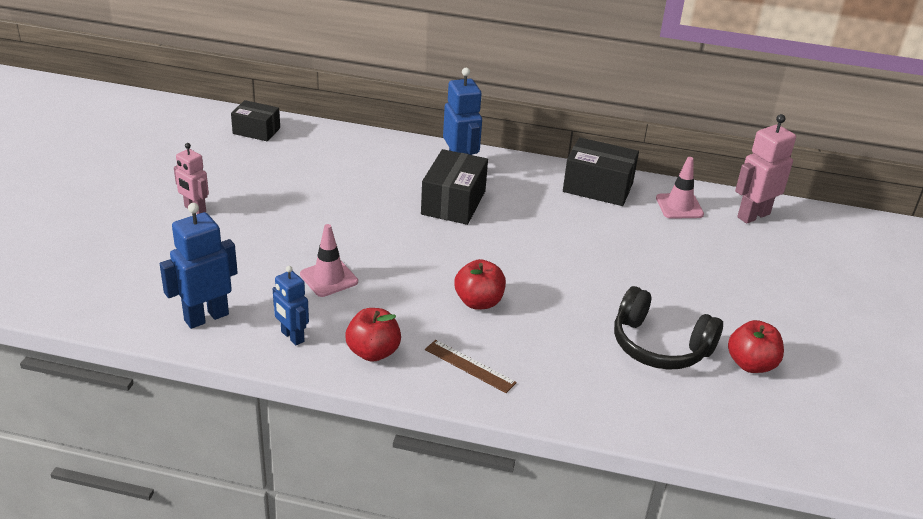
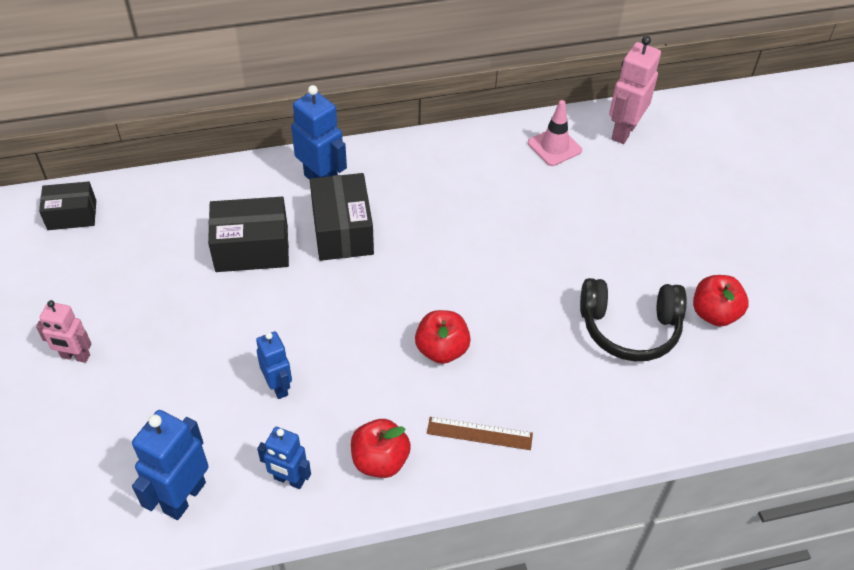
camera: 25 degrees left, 15 degrees up
pink traffic cone [300,224,358,297] -> blue robot [256,331,292,399]
black box [563,137,639,206] -> black box moved to [208,197,289,272]

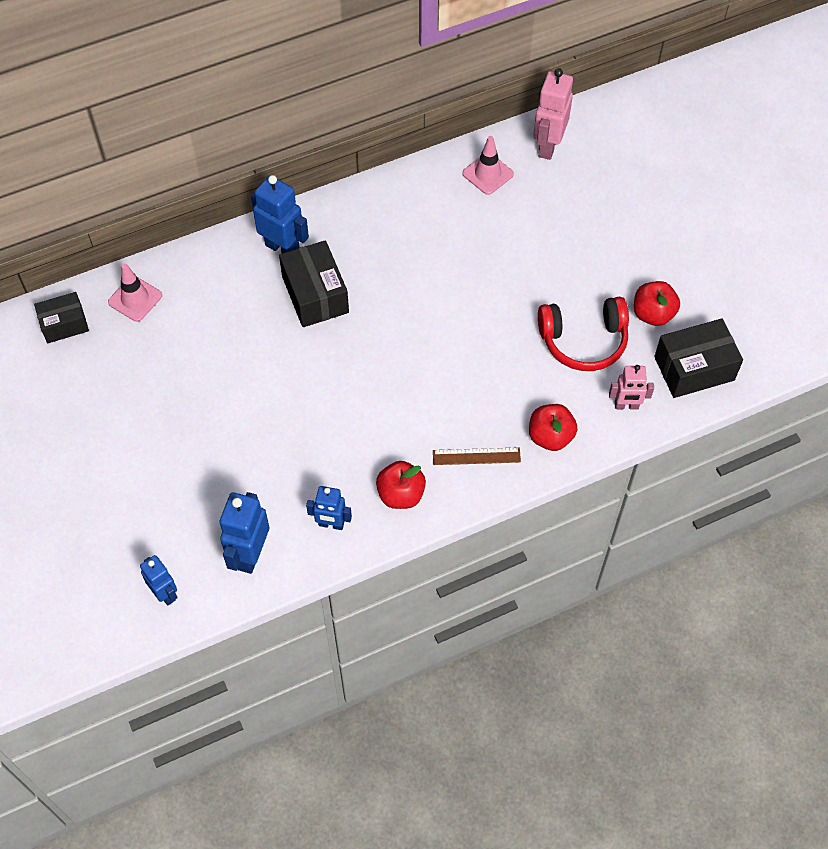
camera: 10 degrees left, 10 degrees up
pink robot [36,300,92,363] -> pink robot moved to [609,365,654,410]
black box [208,197,289,272] -> black box moved to [654,318,743,398]
blue robot [256,331,292,399] -> blue robot moved to [140,555,178,606]
red apple [415,310,471,364] -> red apple moved to [529,404,578,451]
black headphones [580,278,687,361] -> red headphones [538,297,629,371]
none -> pink traffic cone [108,263,162,322]

